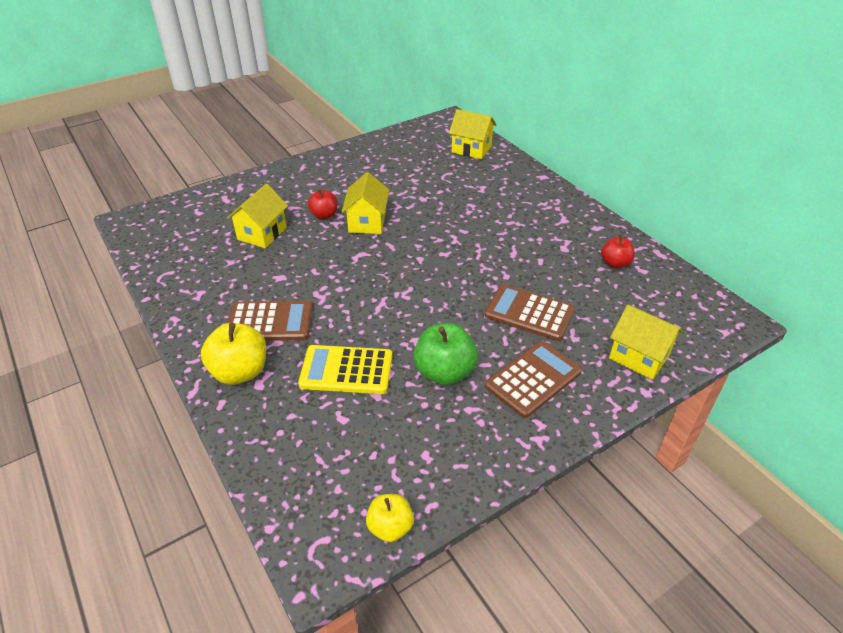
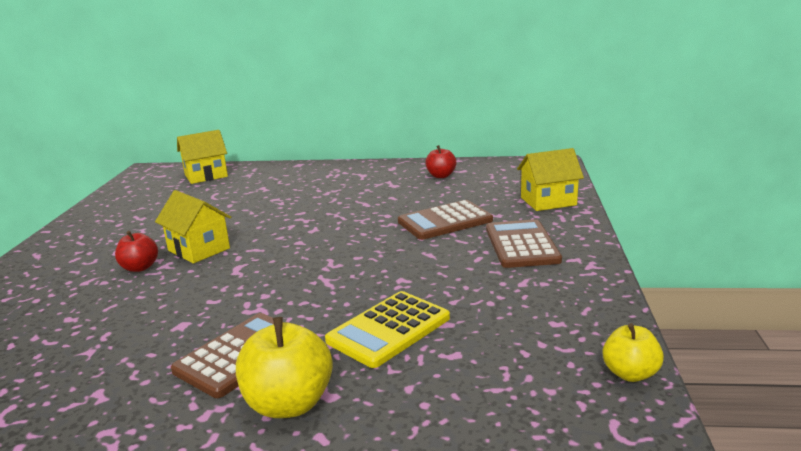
camera: 50 degrees left, 20 degrees down
yellow house [227,184,288,248] -> none
green apple [414,323,478,385] -> none

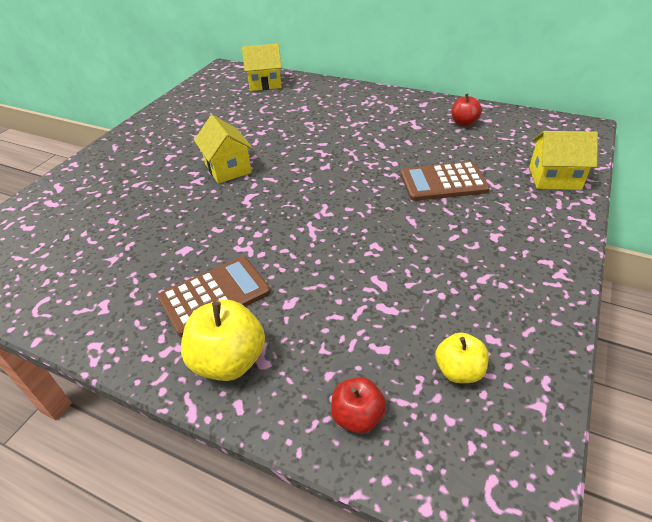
camera: 20 degrees right, 20 degrees up
red apple [115,231,158,272] -> red apple moved to [331,377,387,434]
yellow calculator [325,291,450,368] -> none
brown calculator [486,219,562,268] -> none
yellow apple [603,323,664,382] -> yellow apple moved to [435,332,489,383]

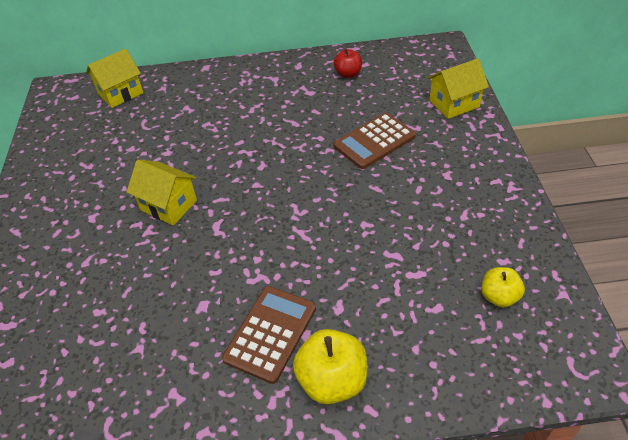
camera: 30 degrees left, 5 degrees up
red apple [331,377,387,434] -> none

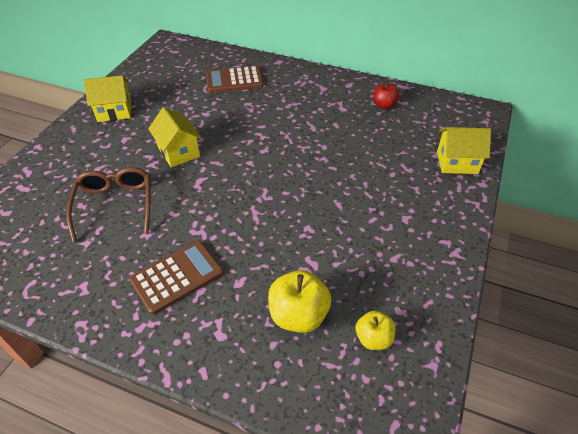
camera: 25 degrees right, 0 degrees up
yellow house [86,49,143,108] -> yellow house moved to [84,75,131,122]
yellow apple [293,329,367,404] -> yellow apple moved to [268,270,331,333]
brown calculator [334,113,416,169] -> brown calculator moved to [206,66,264,93]
none -> brown glasses [66,167,151,242]

